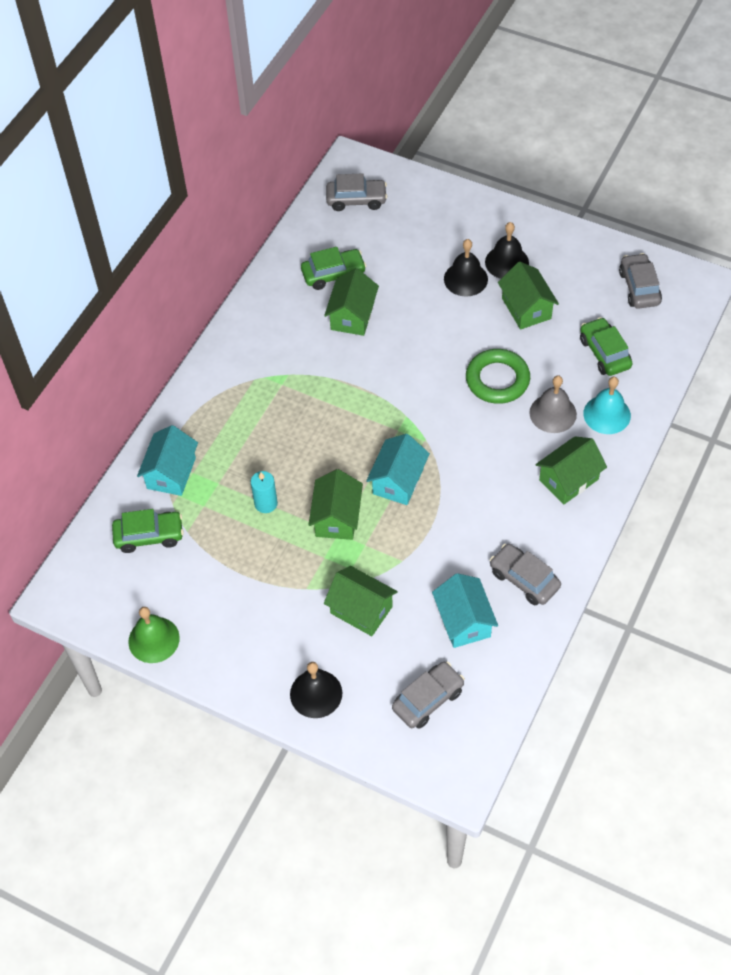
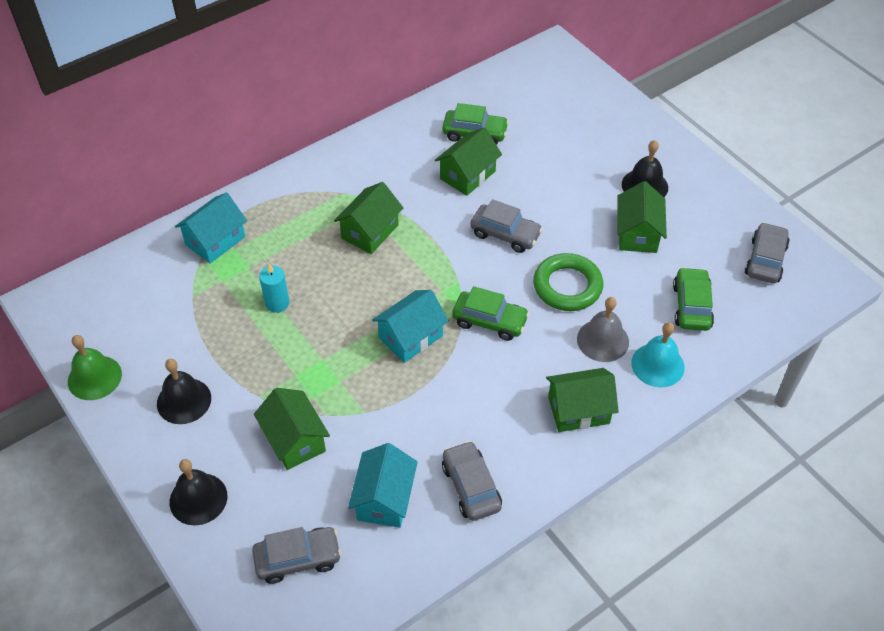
camera: 25 degrees right, 5 degrees down
green car [112,509,184,553] -> green car moved to [452,286,530,341]
green house [309,469,363,540] -> green house moved to [334,182,403,254]
grey car [326,173,387,211] -> grey car moved to [470,199,543,253]
black bell [444,239,488,296] -> black bell moved to [157,359,211,424]

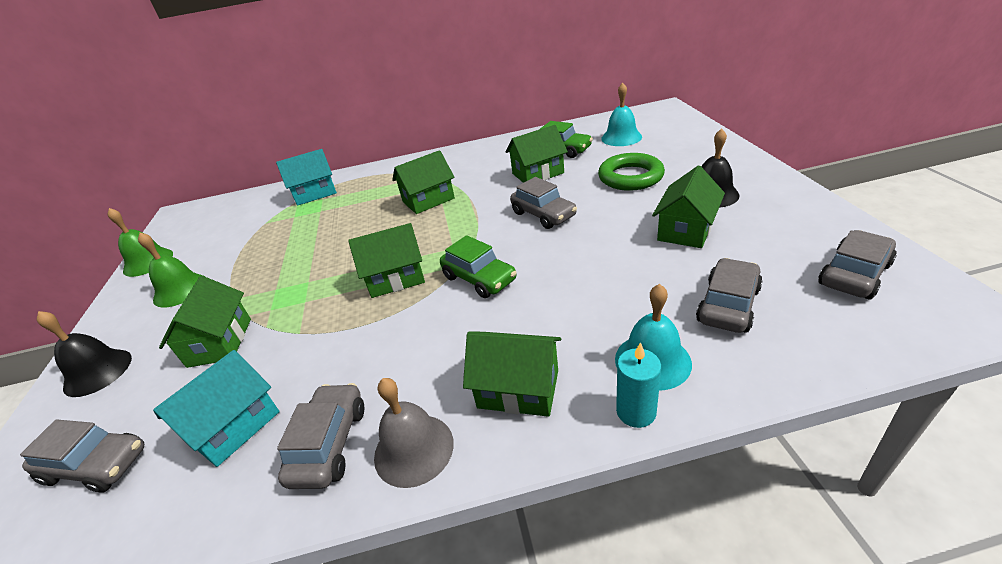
camera: 30 degrees right, 15 degrees down
black bell [157,359,211,424] -> green bell [138,232,203,308]
turquoise candle [259,264,289,313] -> turquoise candle moved to [616,342,661,428]
turquoise house [372,290,449,363] -> green house [348,223,425,298]
green ring [533,253,603,311] -> green ring moved to [598,153,665,191]
grey bell [577,297,629,362] -> grey bell moved to [374,378,454,488]
green car [673,267,714,331] -> grey car [696,258,763,333]
none -> turquoise bell [601,83,642,146]

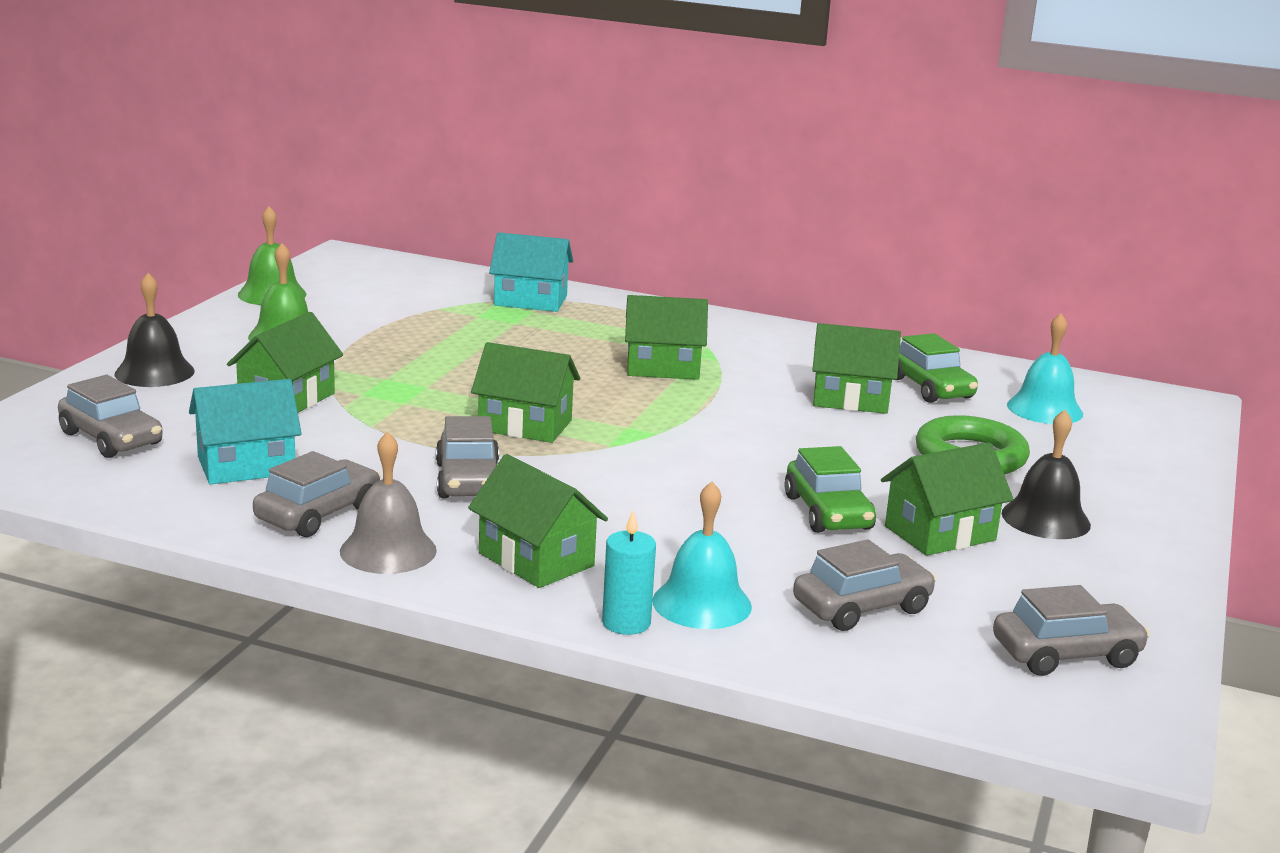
camera: 25 degrees right, 15 degrees down
green car [440,235,517,298] -> green car moved to [784,446,876,533]
grey car [510,177,577,229] -> grey car moved to [436,416,499,498]

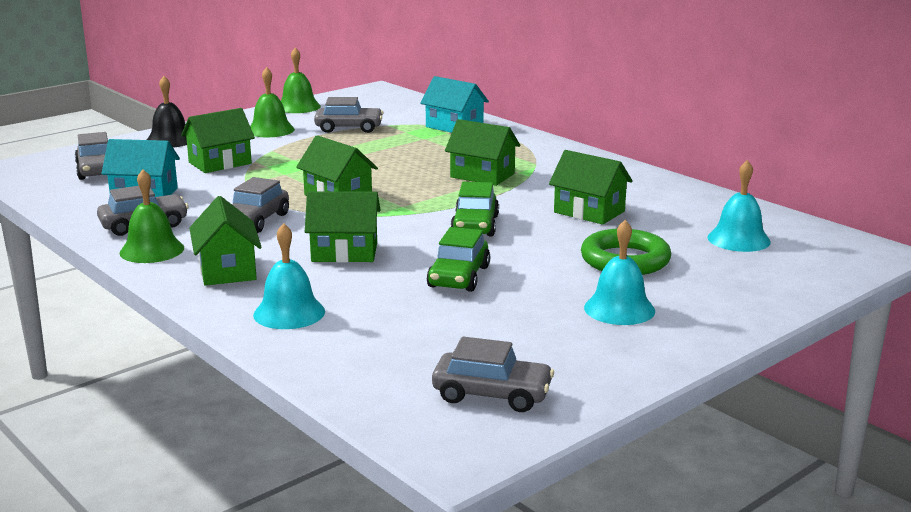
camera: 30 degrees right, 0 degrees up
grey bell [340,432,437,574] -> green bell [119,169,184,263]
turquoise candle [602,510,656,635] -> none
grey car [793,539,937,631] -> grey car moved to [314,97,384,133]
green house [881,442,1014,556] -> green house moved to [305,191,381,263]
green car [897,333,978,403] -> green car moved to [450,182,499,237]
black bell [1002,410,1091,539] -> turquoise bell [584,220,655,325]

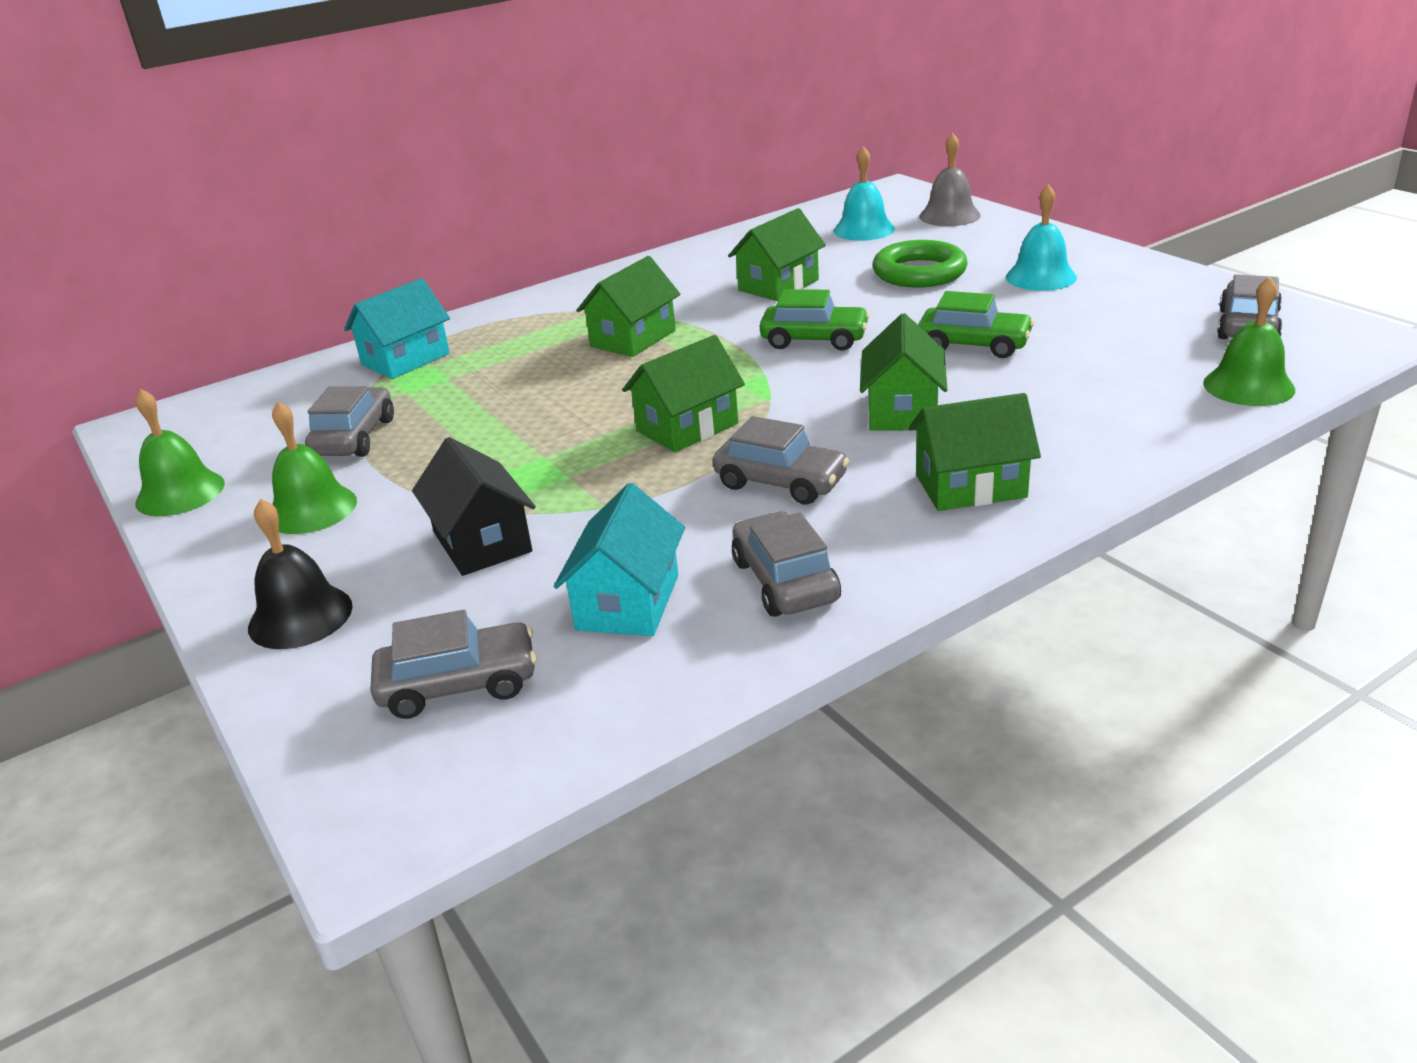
camera: 80 degrees left, 10 degrees up
green bell [119,169,184,263] -> green bell moved to [1203,277,1295,406]
green house [181,108,255,173] -> black house [412,437,536,576]
turquoise bell [253,223,325,329] -> none
none -> grey bell [919,133,981,226]

